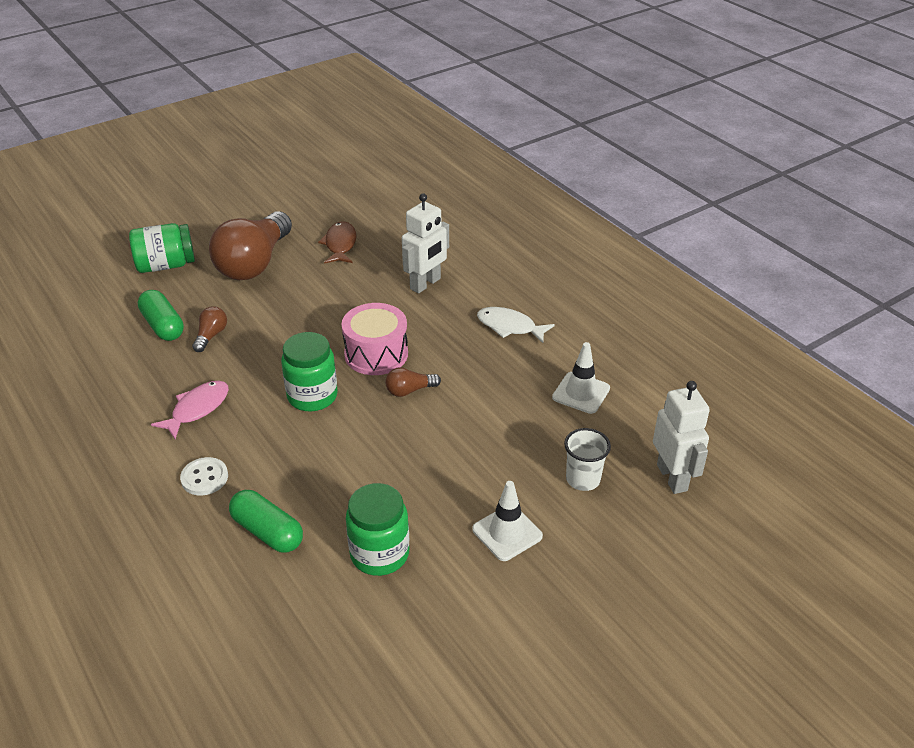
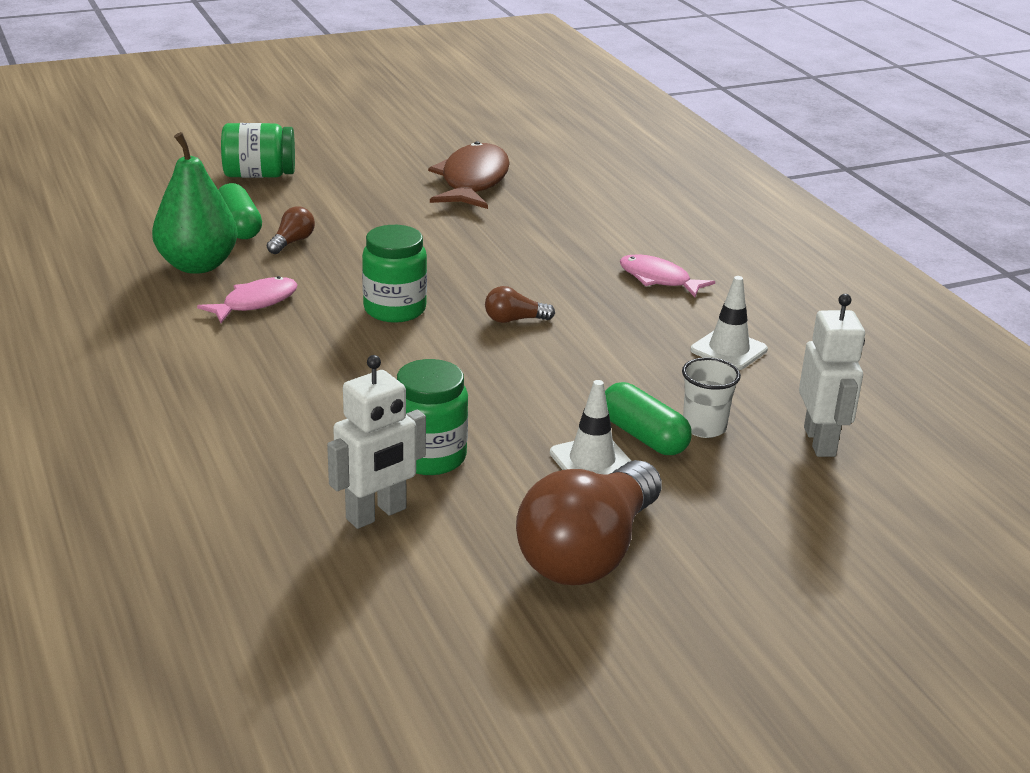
camera: 10 degrees right, 10 degrees down
white button [180,457,228,496] -> none
brown light bulb [209,212,292,280] -> brown light bulb moved to [516,460,661,585]
green capsule [229,490,303,553] -> green capsule moved to [605,382,692,455]
brown fish [318,221,357,264] -> brown fish [428,141,510,209], size x1.66
pink drum [341,303,408,375] -> none
white robot [402,193,449,293] -> white robot moved to [327,355,426,529]
white fish [477,307,555,343] -> pink fish [620,254,715,297]
none -> green pear [152,132,238,274]

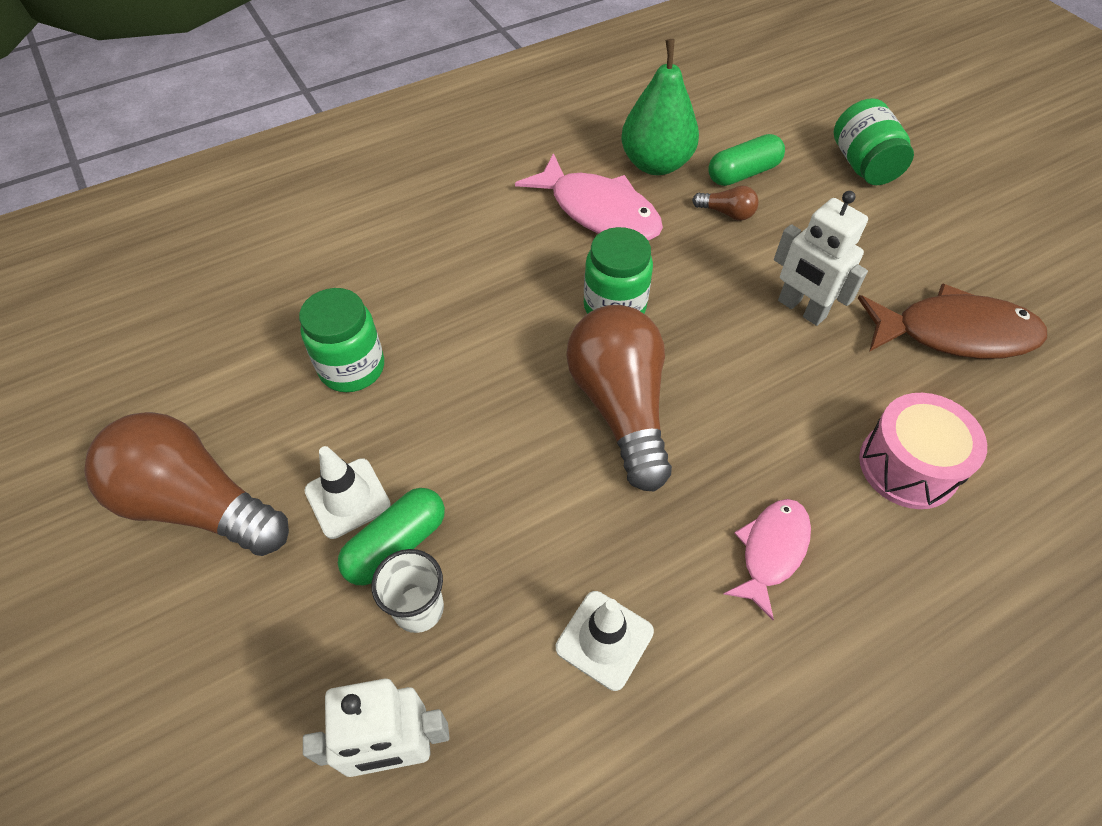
camera: 85 degrees right, 25 degrees up
pink fish [197,276,298,323] -> pink fish [515,153,663,241], size x1.66
white robot [327,355,426,529] -> white robot moved to [774,191,868,326]
brown light bulb [485,286,555,323] -> brown light bulb [567,305,672,492], size x2.38
none -> pink drum [859,393,987,509]

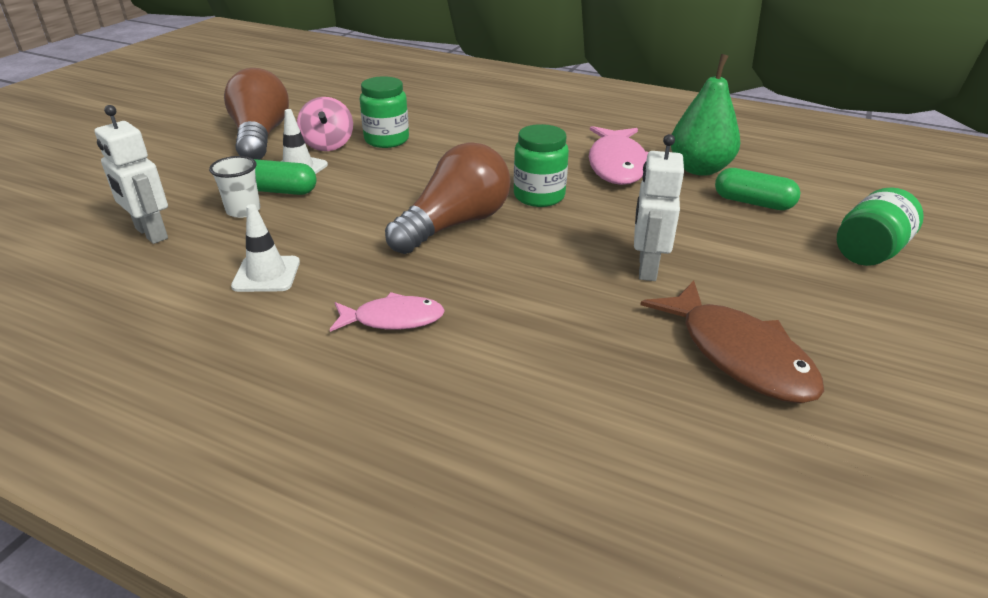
camera: 55 degrees right, 20 degrees down
brown light bulb [692,186,759,221] -> none
pink drum [859,393,987,509] -> none
none -> pink spinning top [297,97,353,151]

